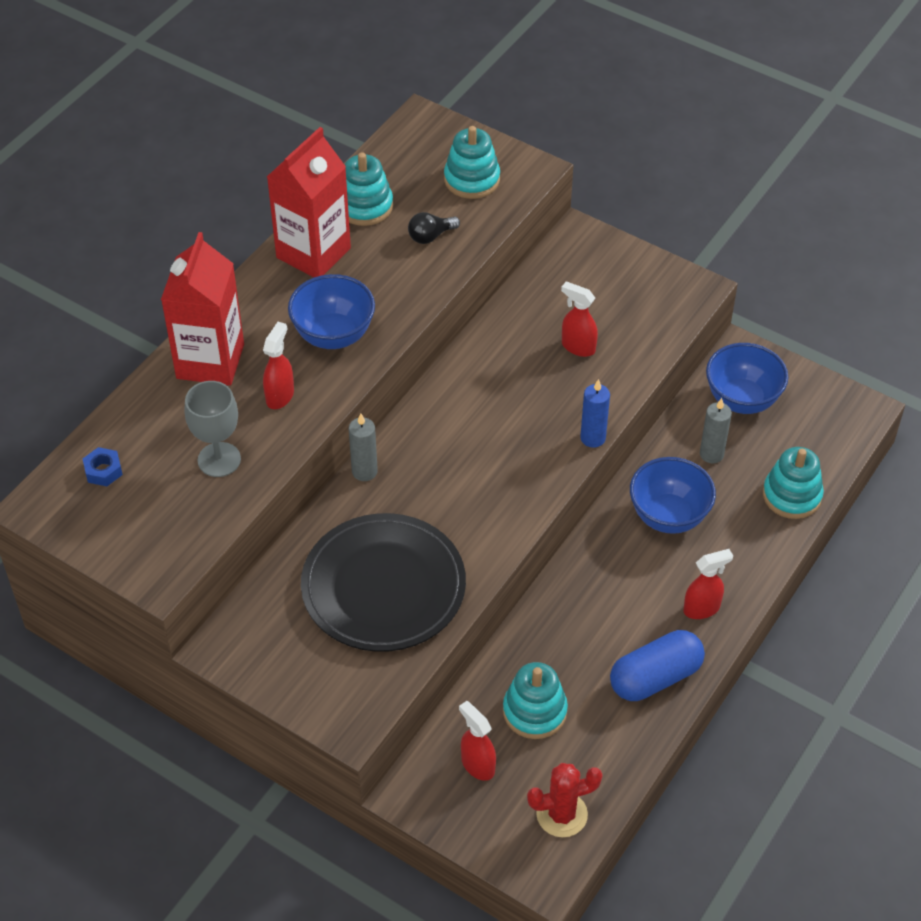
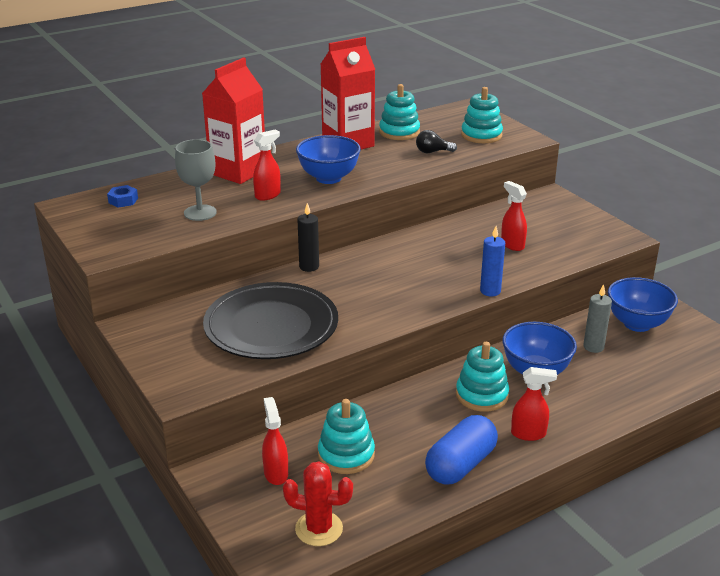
camera: 25 degrees right, 20 degrees down
grey candle [349,413,378,481] -> black candle [297,203,319,272]
blue capsule [610,630,705,701] -> blue capsule turned 45 degrees counterclockwise [425,415,498,485]
turquoise stacking toy [763,447,824,519] -> turquoise stacking toy moved to [456,342,509,412]

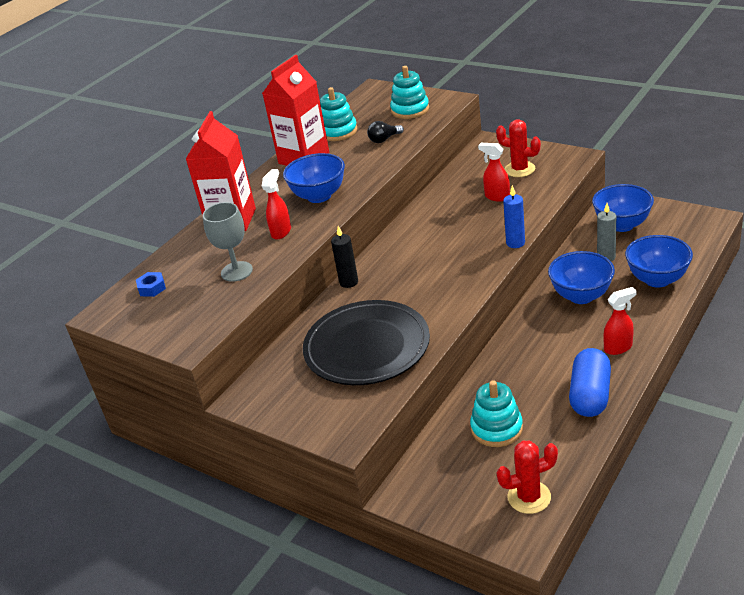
camera: 20 degrees left, 5 degrees up
red spray bottle [262,397,288,485] -> none
turquoise stacking toy [456,342,509,412] -> none
none -> red cactus [496,119,541,177]
none -> blue bowl [625,235,693,288]

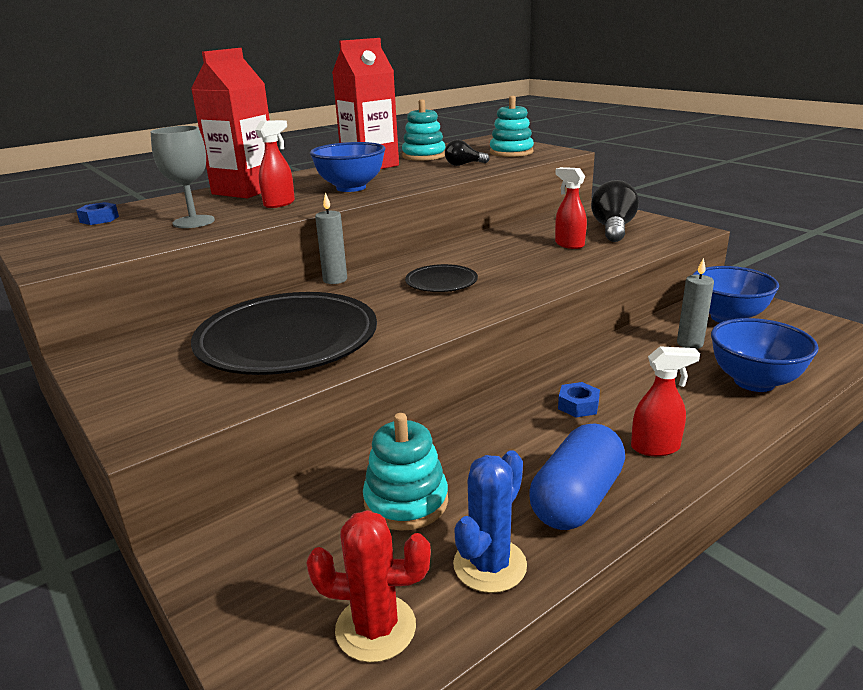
camera: 15 degrees right, 10 degrees down
black candle [331,226,358,288] -> grey candle [315,192,347,284]
red cactus [496,119,541,177] -> black light bulb [591,180,639,242]
blue candle [503,185,525,248] -> none
blue bowl [548,251,615,304] -> none
none -> black plate [405,264,478,292]
none -> blue cactus [453,450,527,593]
none -> blue nut [558,382,600,418]

